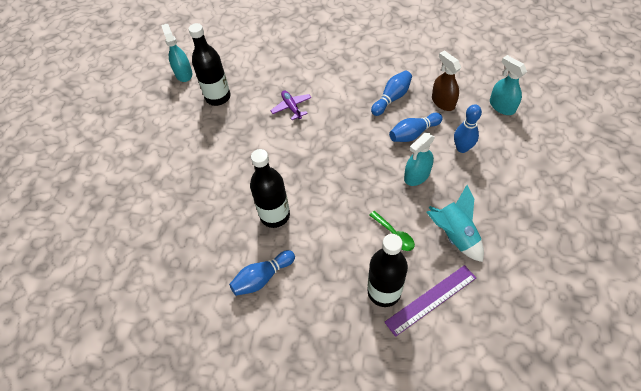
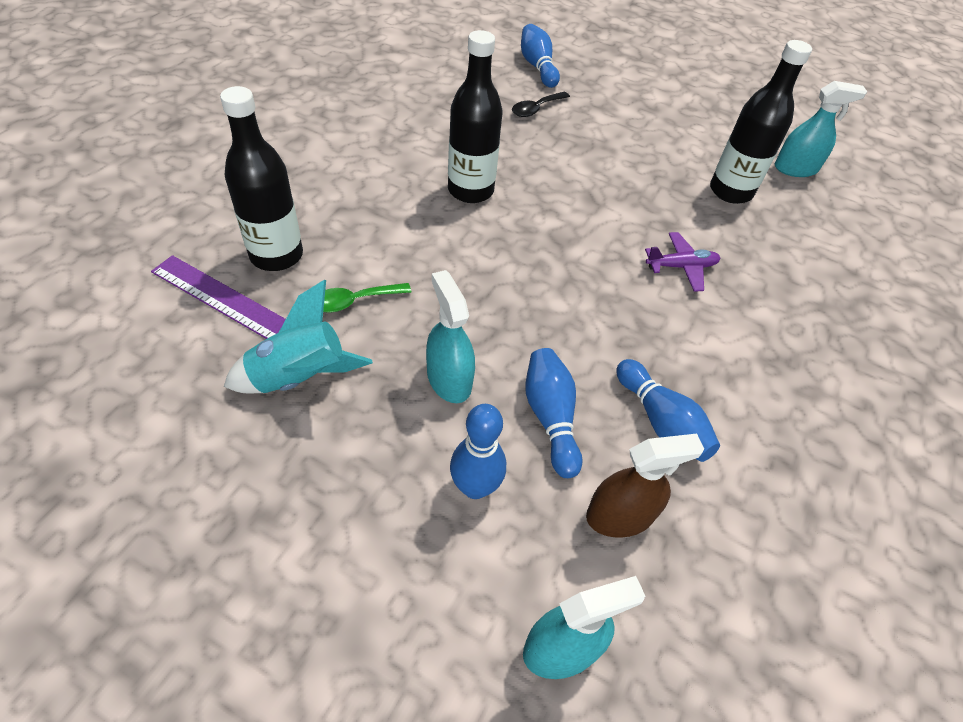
camera: 100 degrees right, 5 degrees down
blue bowling pin [229,250,295,296] -> blue bowling pin moved to [521,24,560,88]
purple ruler [385,265,476,337] -> purple ruler turned 45 degrees counterclockwise [151,255,286,339]
none -> black spoon [512,92,570,117]

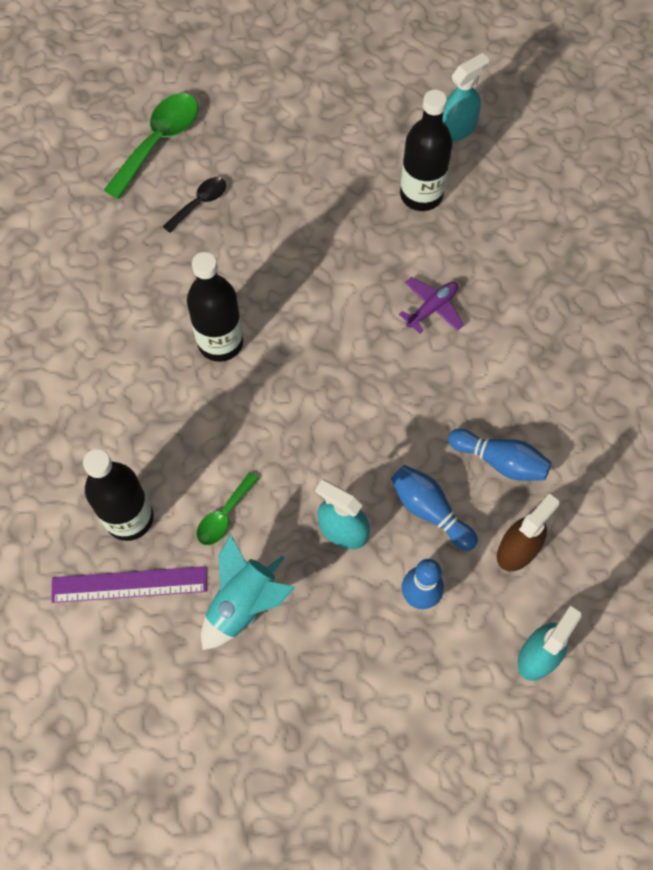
camera: 30 degrees left, 15 degrees up
black spoon [512,92,570,117] -> black spoon turned 150 degrees counterclockwise [163,177,226,233]
blue bowling pin [521,24,560,88] -> green spoon [104,93,198,199]

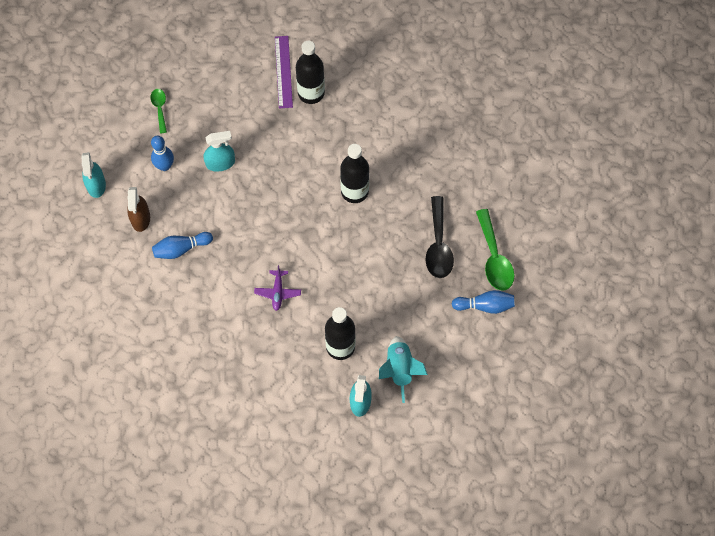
camera: 135 degrees right, 0 degrees up
purple ruler [51,566,207,603] -> purple ruler turned 45 degrees counterclockwise [275,36,293,108]
black spoon [163,177,226,233] -> black spoon [426,196,454,278], size x1.76
green spoon [197,472,259,545] -> green spoon moved to [150,89,167,133]
turquoise rocket [201,534,296,650] -> turquoise rocket moved to [379,336,428,403]
blue bowling pin [391,465,478,551] -> blue bowling pin moved to [452,290,515,314]

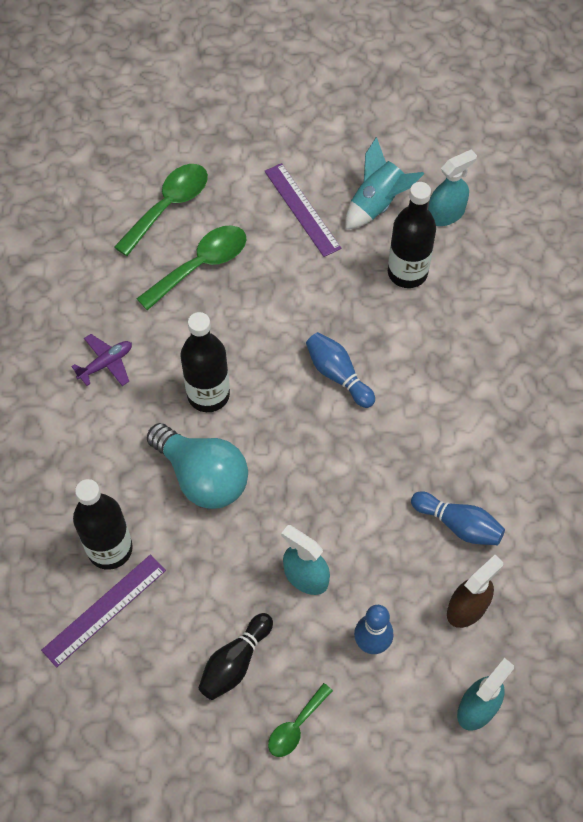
camera: 130 degrees left, 5 degrees down
purple plane [254,265,301,311] -> purple plane moved to [71,334,132,386]
black spoon [426,196,454,278] -> green spoon [136,225,246,311]
blue bowling pin [452,290,515,314] -> blue bowling pin moved to [306,332,375,408]
none -> turquoise light bulb [147,423,248,509]
none -> black bowling pin [198,613,273,700]
none -> purple ruler [265,163,341,257]

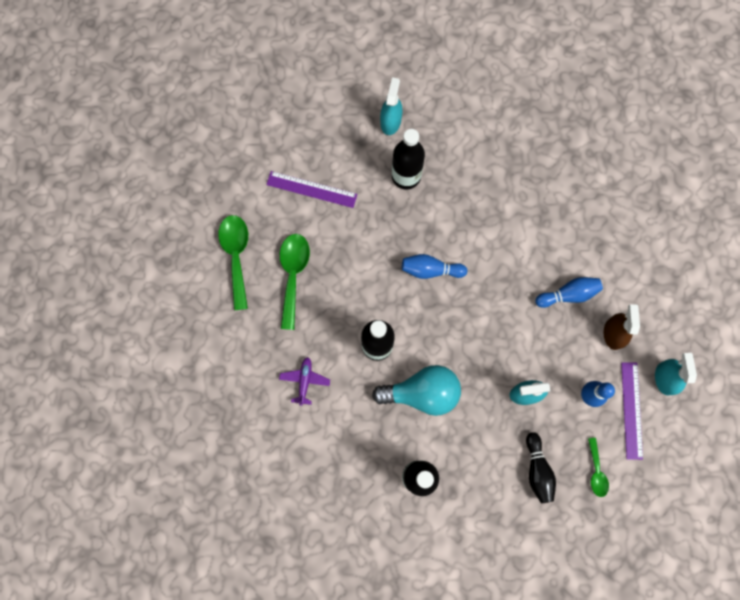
camera: 45 degrees left, 15 degrees up
purple ruler [41,554,166,667] -> purple ruler moved to [621,362,643,460]
turquoise rocket [345,137,424,230] -> none

